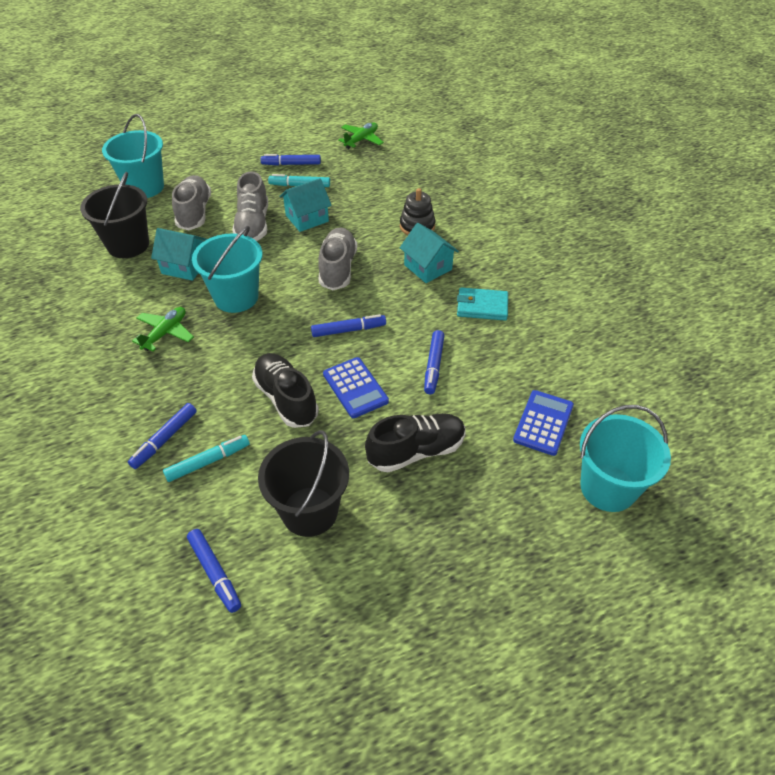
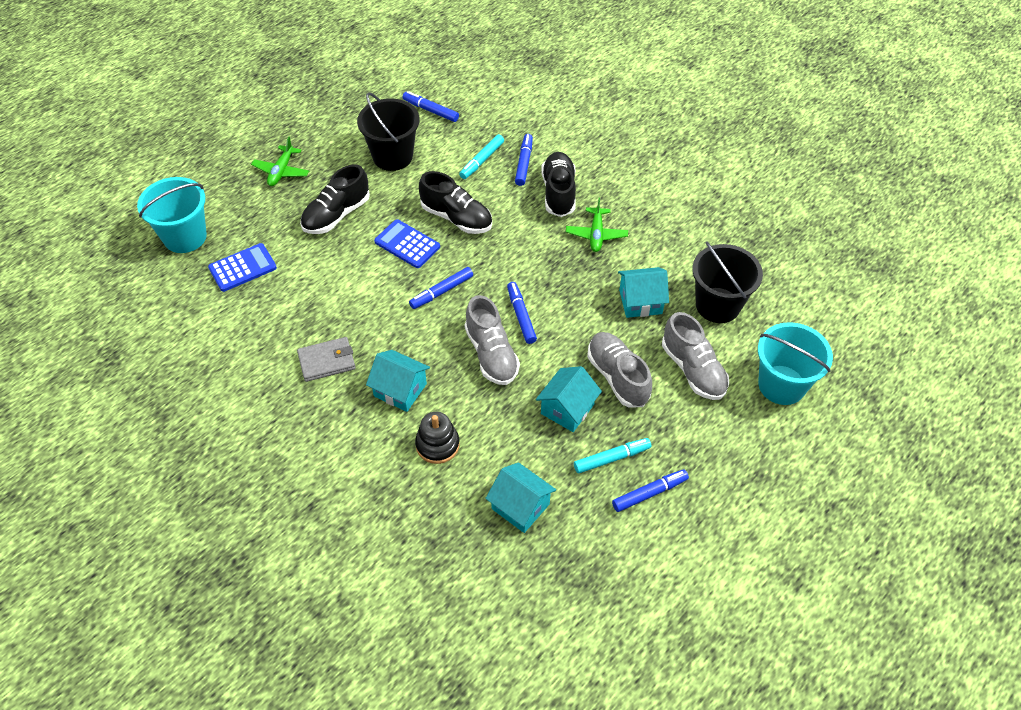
camera: 155 degrees right, 5 degrees up
turquoise bucket [192,226,263,313] -> none
green plane [338,122,384,149] -> green plane moved to [251,137,309,186]
blue marker [424,330,445,394] -> blue marker moved to [507,282,537,344]
turquoise wallet [457,287,508,321] -> grey wallet [297,337,356,382]
blue calculator [513,390,574,456] -> blue calculator turned 120 degrees counterclockwise [208,243,277,292]
none -> turquoise house [485,462,556,533]
none -> black shoe [541,152,576,217]

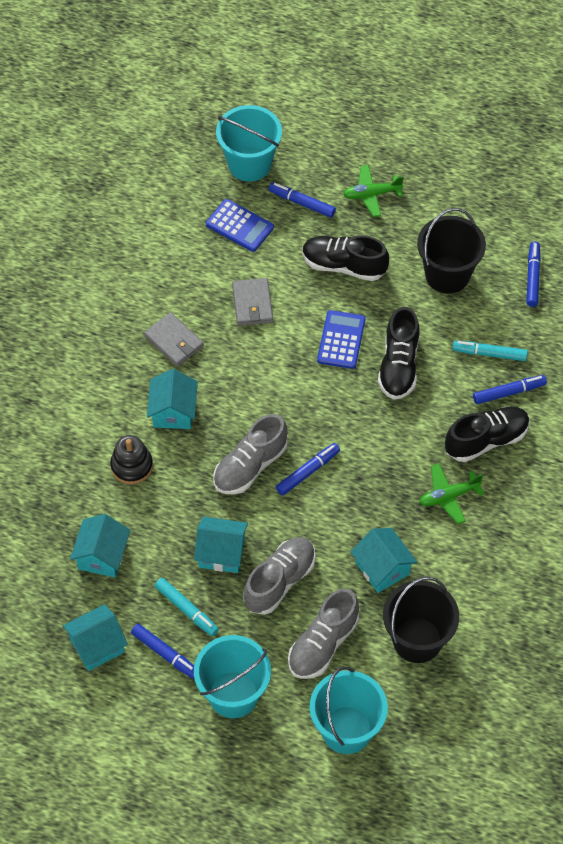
camera: 65 degrees right, 5 degrees up
blue marker [409,267,473,309] -> blue marker moved to [269,182,336,218]
none -> turquoise house [63,604,128,671]
none -> turquoise bucket [194,635,271,718]
none -> grey wallet [232,278,273,326]

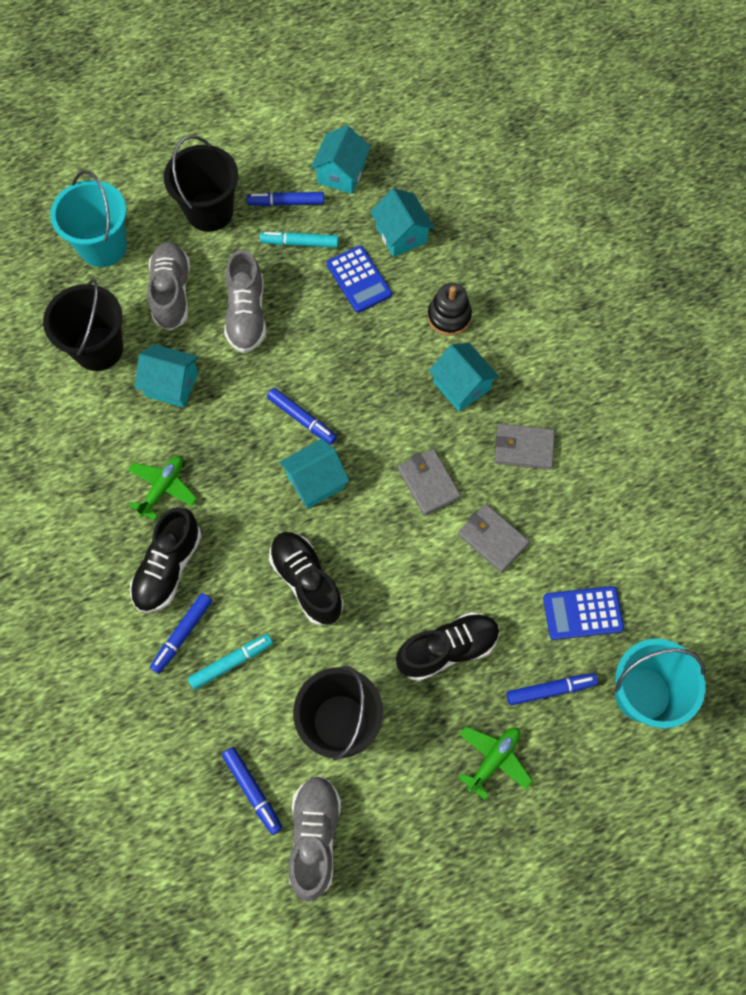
camera: 140 degrees right, 10 degrees up
turquoise house [194,516,248,573] -> turquoise house moved to [279,438,349,509]
turquoise bucket [194,635,271,718] -> black bucket [164,135,238,232]
grey shoe [213,414,288,495] -> grey shoe moved to [289,776,341,901]
blue marker [276,443,340,496] -> blue marker turned 60 degrees counterclockwise [267,388,337,445]
blue calculator [317,310,366,369] -> blue calculator moved to [327,245,392,313]
none -> grey wallet [398,449,461,516]

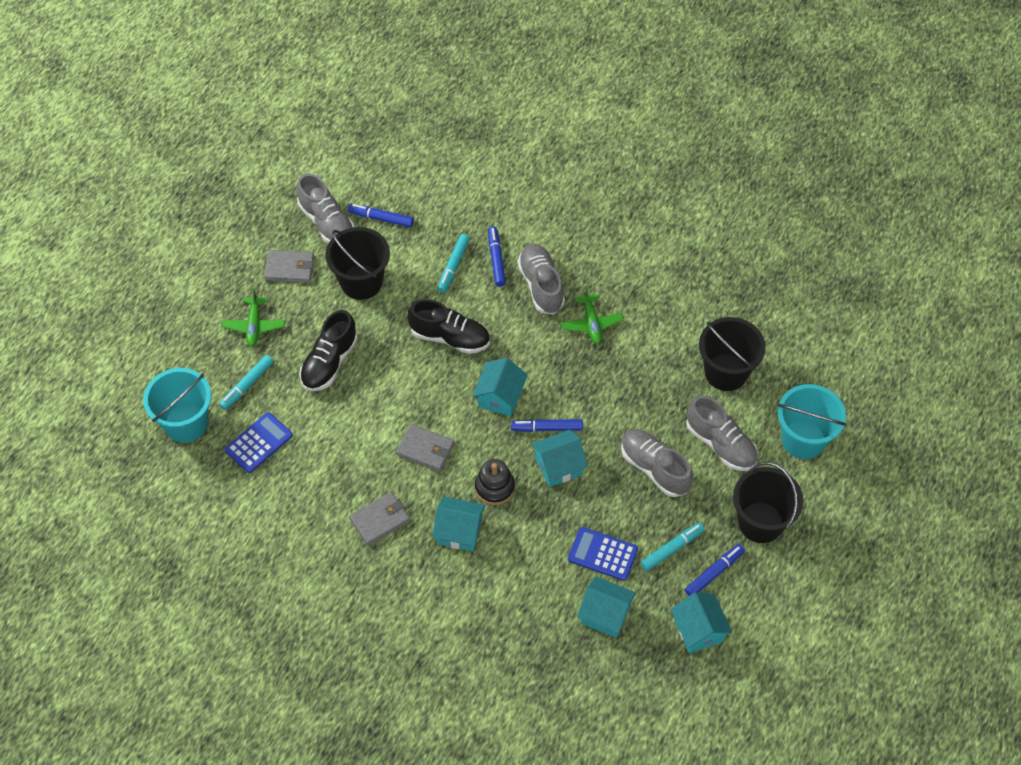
camera: 140 degrees right, 10 degrees down
black shoe [130,507,202,613] -> grey shoe [518,244,565,314]
turquoise house [135,344,199,408] -> turquoise house moved to [531,430,588,487]
black stacking toy [427,283,472,336] -> black stacking toy moved to [475,459,515,505]
grey wallet [458,504,530,573] -> grey wallet moved to [264,250,314,283]
blue marker [507,673,598,705] -> turquoise marker [219,355,273,410]

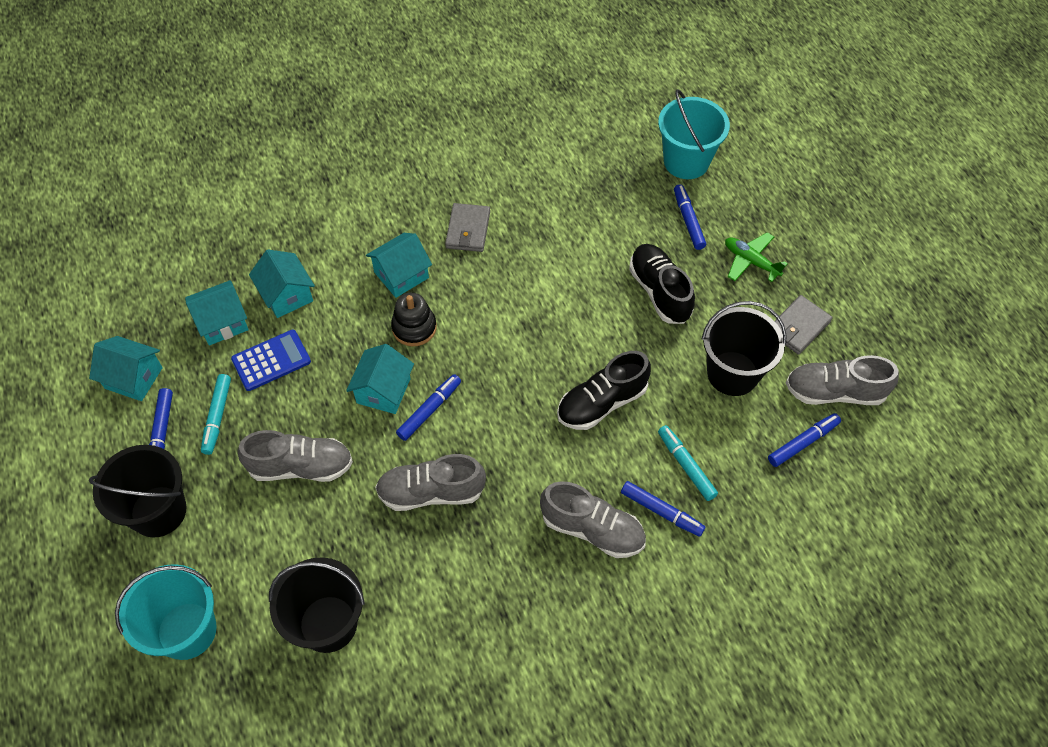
camera: 130 degrees right, 0 degrees up
turquoise marker [219,355,273,410] -> blue marker [674,184,706,250]
blue calculator [225,412,293,473] -> none
grey wallet [396,424,454,472] -> none
turquoise house [472,358,528,416] -> turquoise house moved to [249,249,315,318]
green plane [561,287,623,344] -> none
grey shoe [686,396,758,471] -> grey shoe moved to [375,454,486,511]

